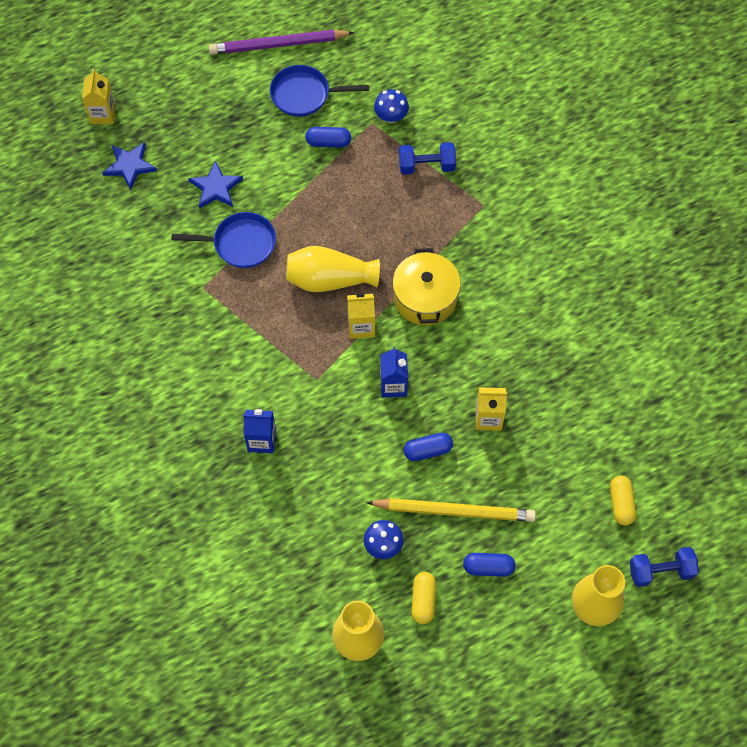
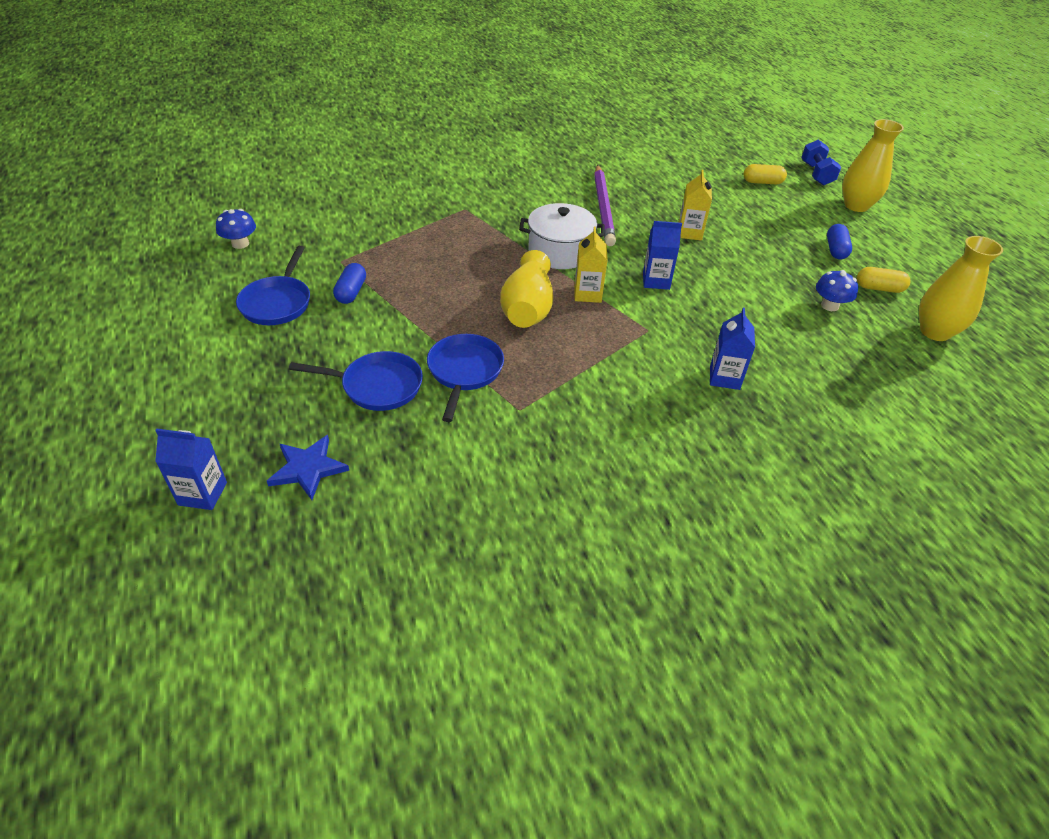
camera: 85 degrees left, 20 degrees down
yellow carton [82,69,116,124] -> blue carton [155,428,227,510]
blue star [188,161,243,209] -> blue pan [289,351,423,411]
purple pencil [209,30,355,55] -> purple pencil moved to [594,165,616,246]
yellow pencil [366,498,536,522] -> none
blue mushroom [374,89,409,123] -> blue mushroom moved to [216,209,256,249]
yellow pot [392,248,461,325] -> white pot [519,203,605,269]
blue dumbbell [399,142,456,175] -> none
blue capsule [403,433,453,461] -> none

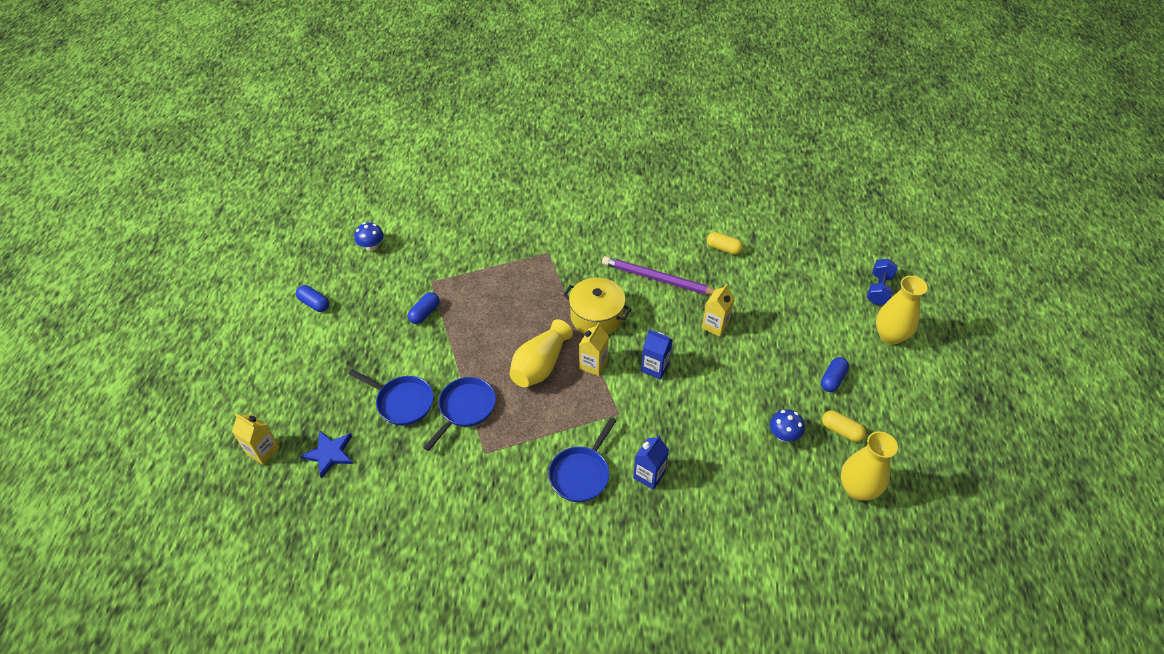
camera: 25 degrees right, 5 degrees up
blue carton [155,428,227,510] -> yellow carton [232,414,280,465]
blue pan [236,246,310,325] -> blue pan moved to [548,417,617,502]
white pot [519,203,605,269] -> yellow pot [563,278,631,335]
purple pencil [594,165,616,246] -> purple pencil turned 90 degrees clockwise [602,256,715,295]
yellow capsule [744,164,787,184] -> yellow capsule moved to [707,232,743,255]
none -> blue capsule [296,285,329,312]

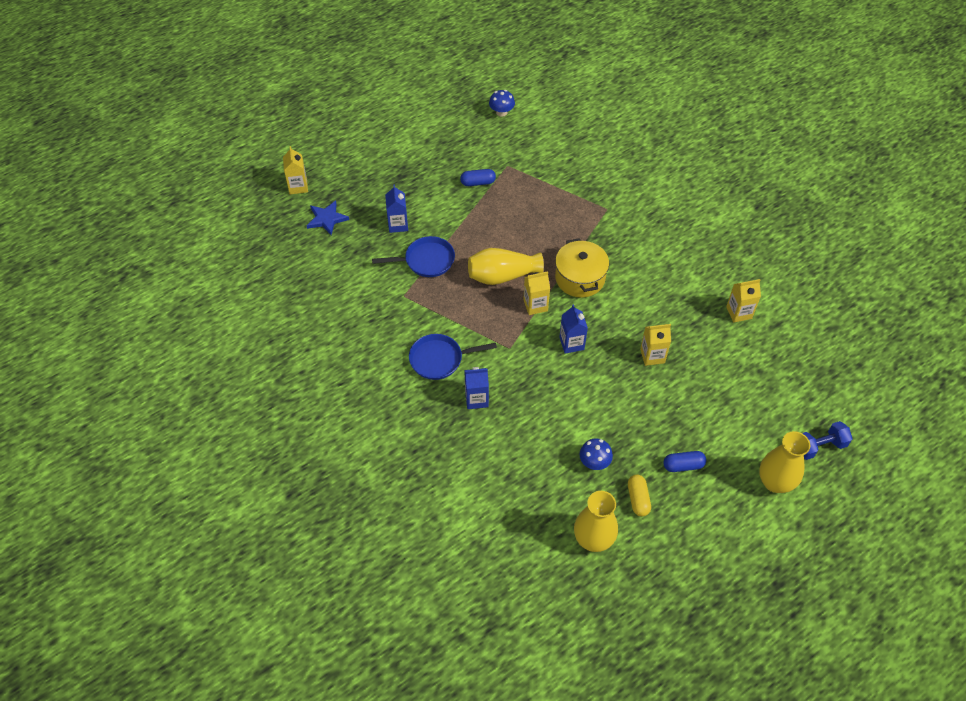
camera: 50 degrees right, 5 degrees up
blue capsule [296,285,329,312] -> none
blue pan [349,369,433,425] -> blue carton [385,184,408,233]
purple pencil [602,256,715,295] -> none
yellow capsule [707,232,743,255] -> yellow carton [726,279,761,322]

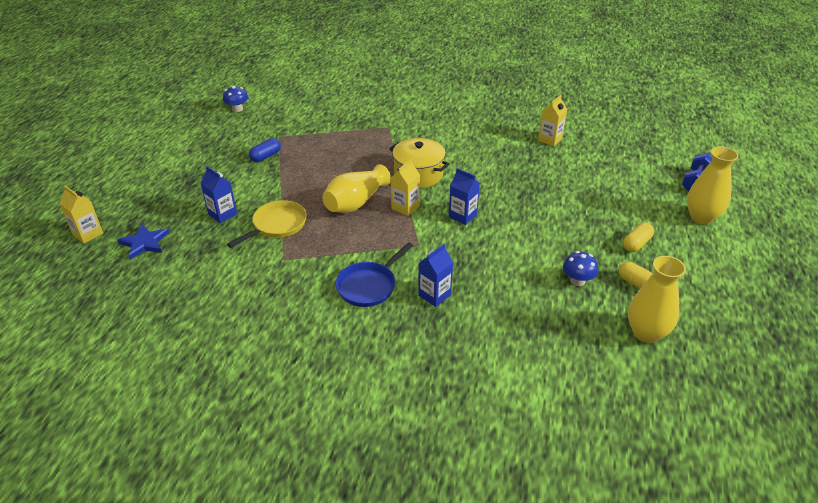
camera: 40 degrees left, 15 degrees down
blue pan [372,236,455,277] -> yellow pan [227,200,307,248]
yellow carton [640,324,671,366] -> none
blue capsule [663,451,706,472] -> yellow capsule [623,222,654,252]

